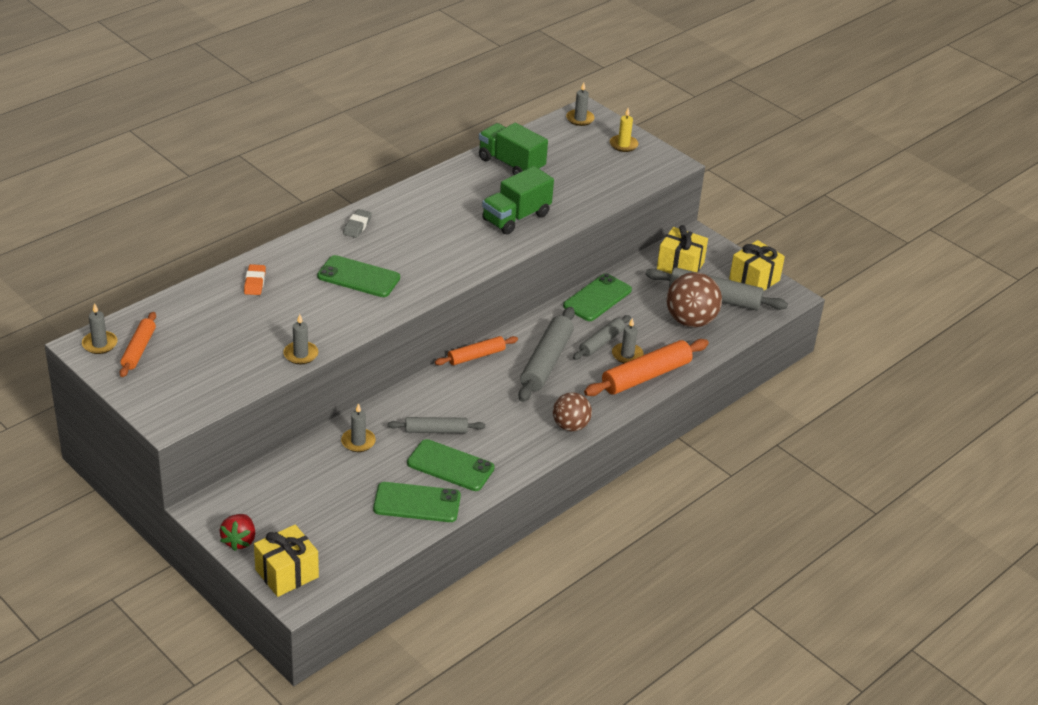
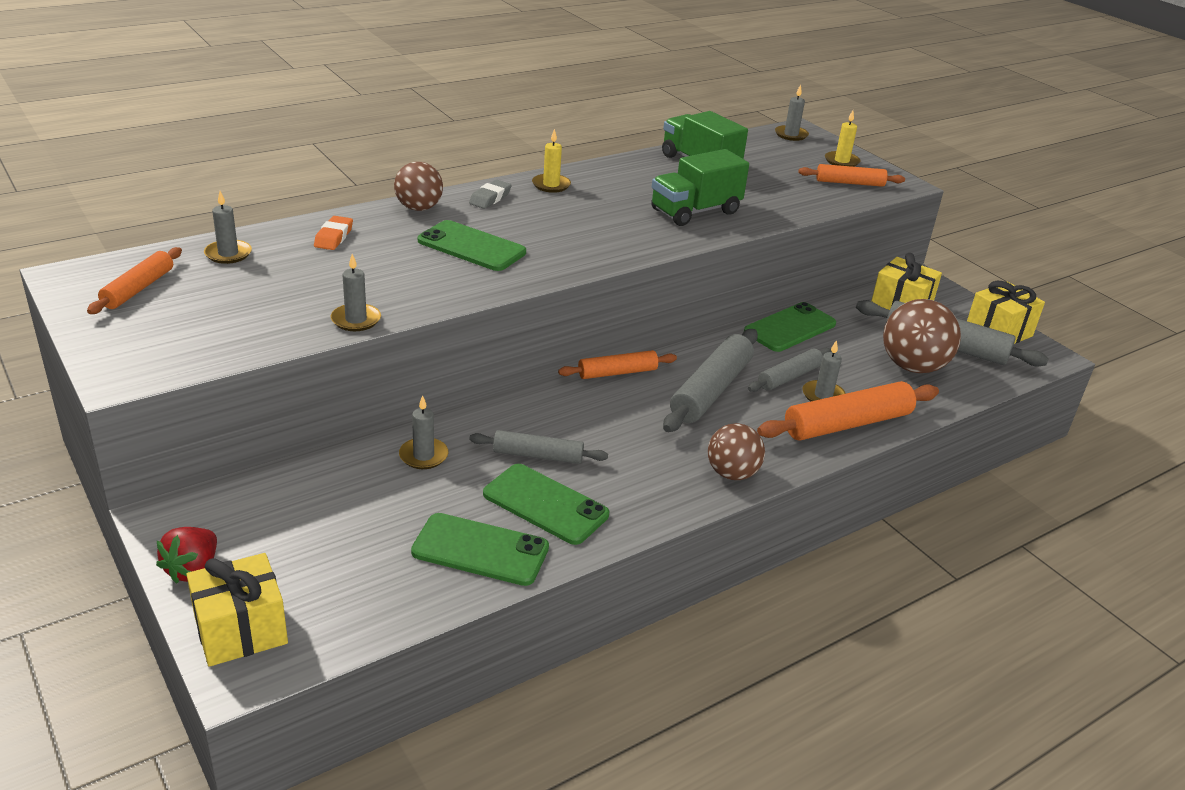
camera: 10 degrees right, 5 degrees down
grey candle [82,303,117,354] -> grey candle moved to [204,191,252,264]
none -> brown ball [394,162,443,211]
none -> yellow candle [532,129,571,193]
none -> orange rolling pin [798,164,905,187]

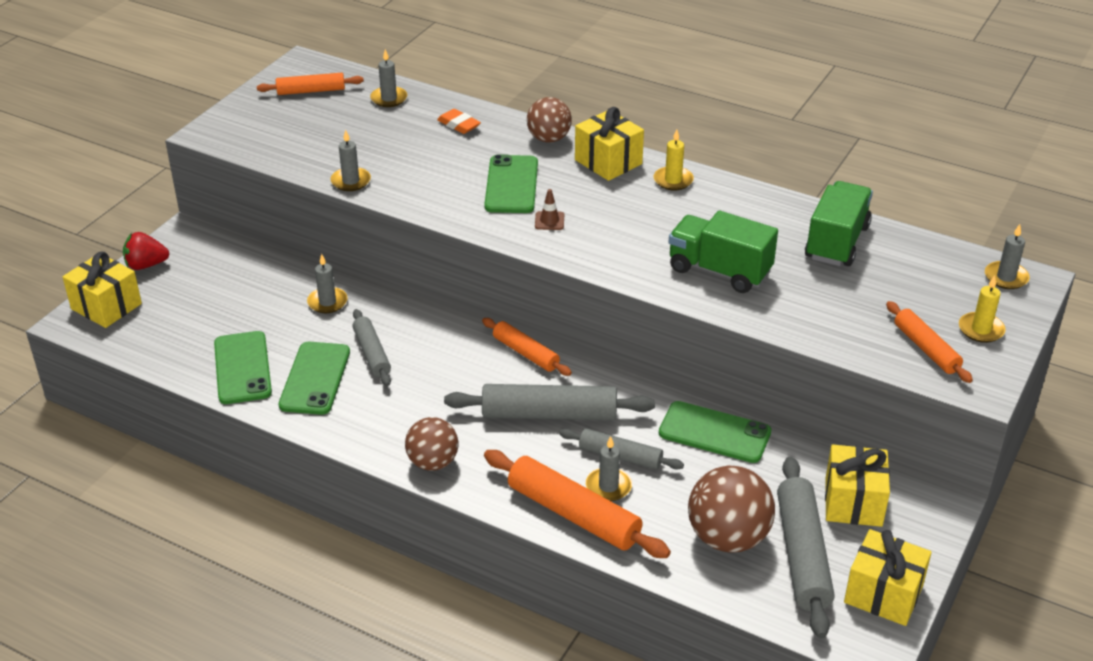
camera: 65 degrees right, 5 degrees up
orange eraser [314,216,353,250] -> orange eraser turned 60 degrees clockwise [437,109,481,134]
grey eraser [469,180,512,209] -> yellow gift [575,107,644,181]
none -> brown traffic cone [535,189,564,230]

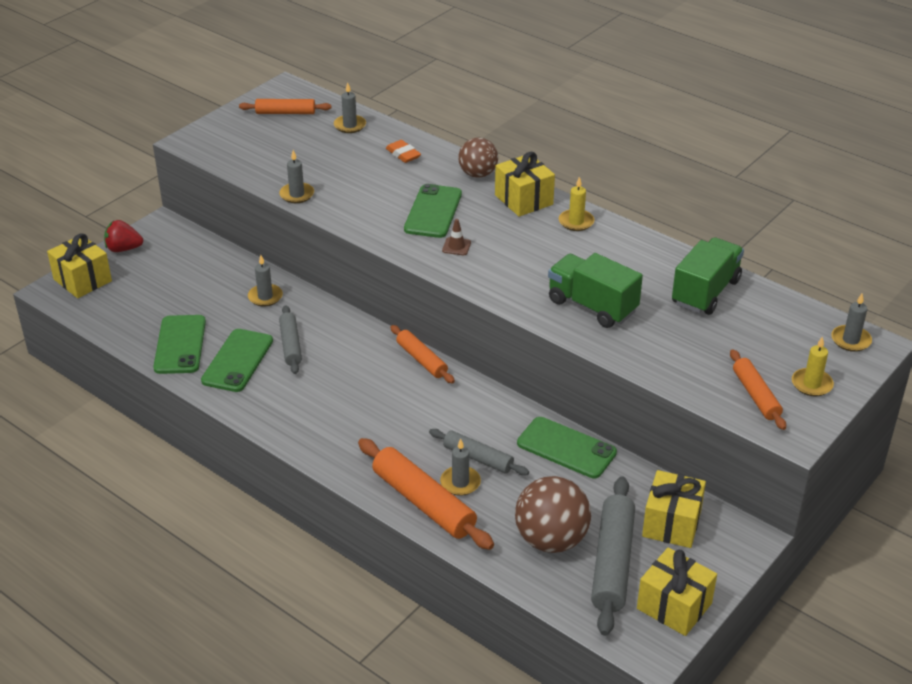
camera: 10 degrees right, 0 degrees up
brown ball [405,417,458,471] -> none
grey rolling pin [444,384,655,420] -> none

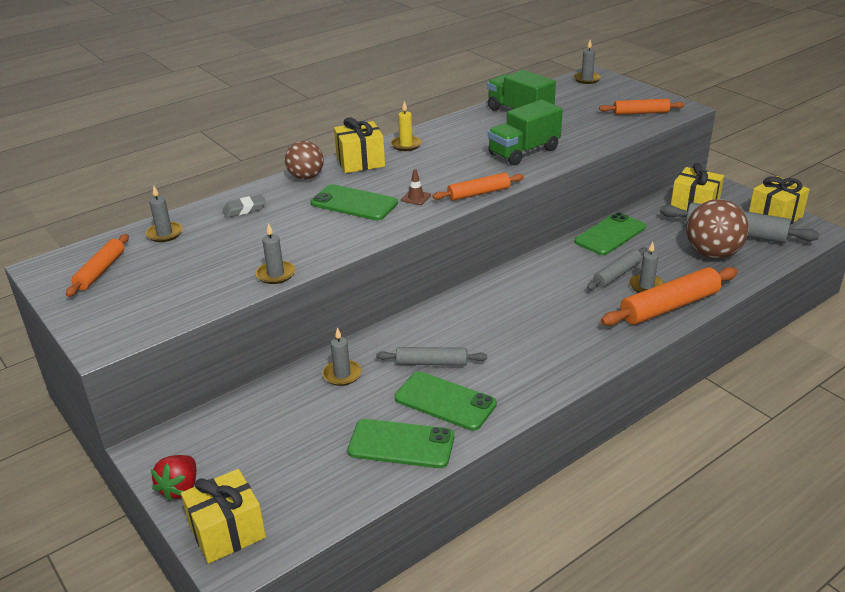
camera: 75 degrees left, 5 degrees down
orange eraser [386,140,421,163] -> grey eraser [222,195,266,218]
orange rolling pin [390,325,455,384] -> orange rolling pin moved to [433,173,524,201]
yellow candle [792,336,834,396] -> none

